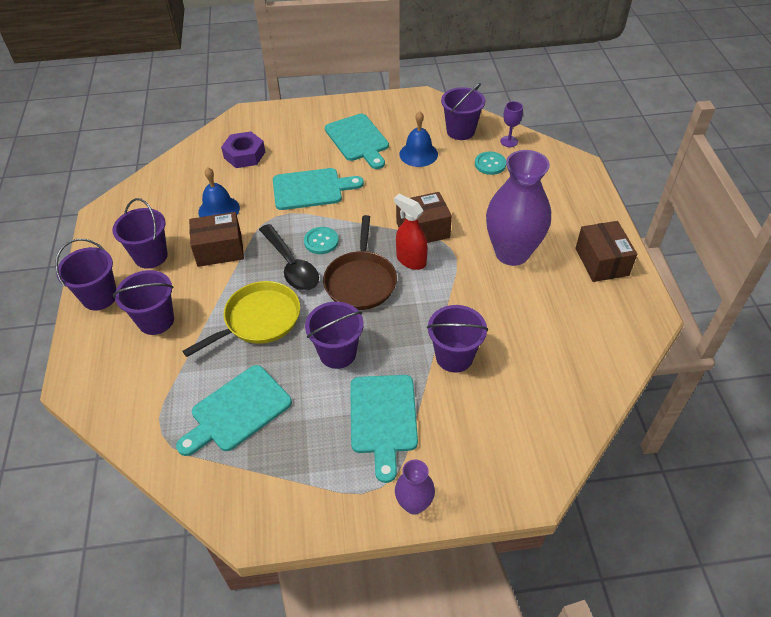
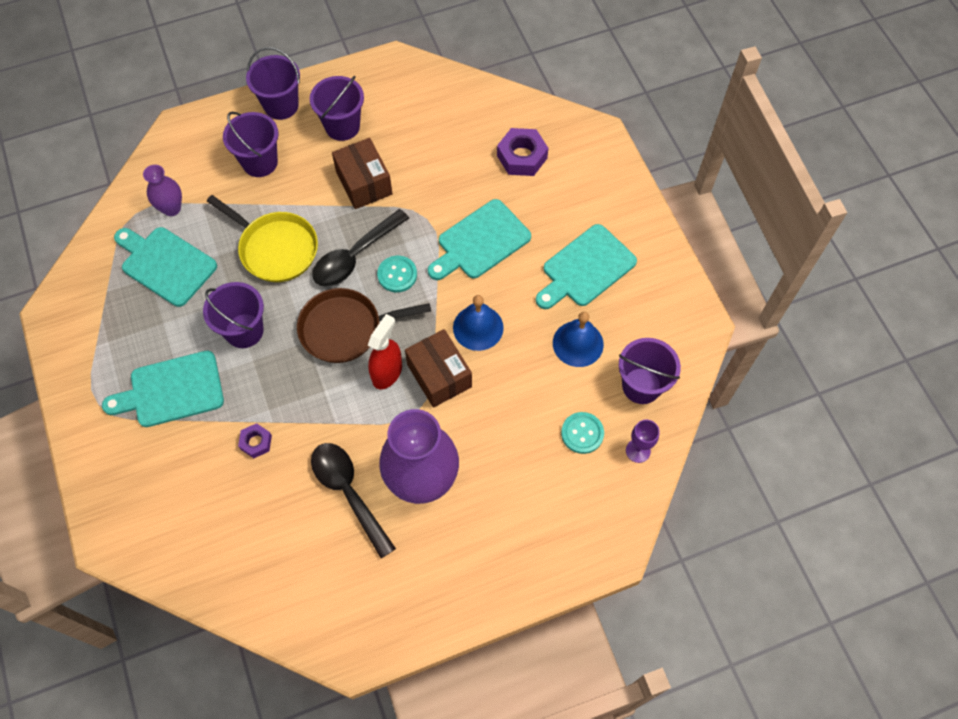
camera: 75 degrees right, 15 degrees up
blue bell [198,167,240,217] -> blue bell moved to [453,295,504,351]
turquoise cutting board [273,168,364,210] -> turquoise cutting board turned 75 degrees clockwise [428,199,531,280]
purple vase [395,460,435,515] -> purple vase moved to [143,165,182,216]
purple bucket [427,305,488,373] -> purple nut [238,423,272,458]
brown box [576,221,637,282] -> none
none -> black spoon [311,443,396,558]

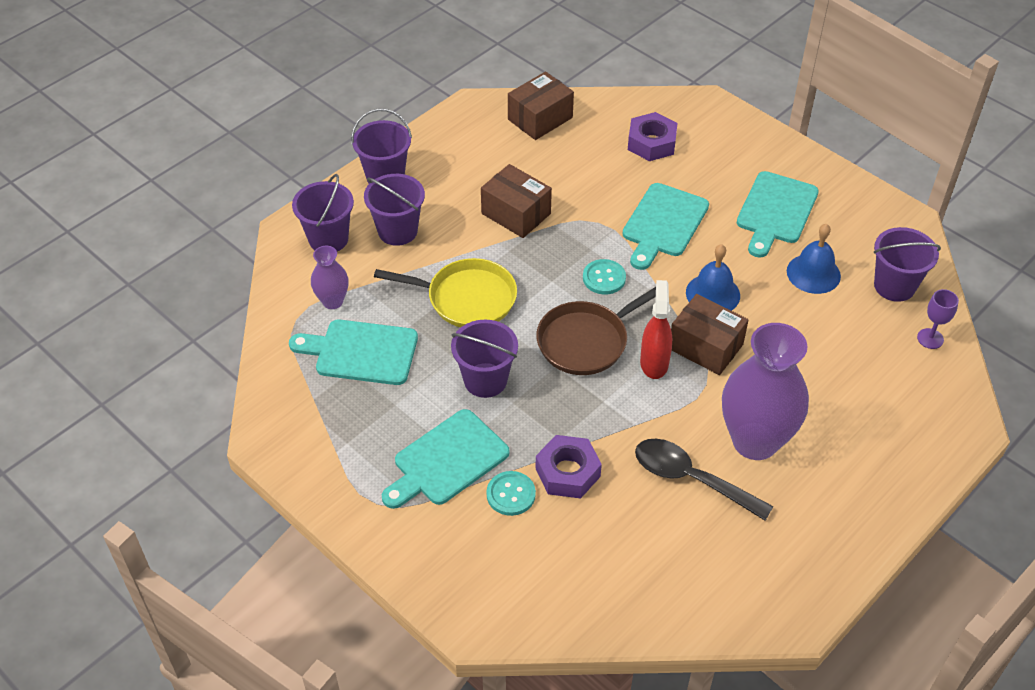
camera: 25 degrees left, 15 degrees down
purple nut [238,423,272,458] -> purple nut [535,435,602,499], size x1.74
purple bucket [310,76,364,141] -> purple bucket moved to [292,174,354,252]
black spoon [312,209,409,287] -> none
turquoise button [561,412,604,454] -> turquoise button moved to [486,471,536,516]
none -> brown box [508,72,574,140]

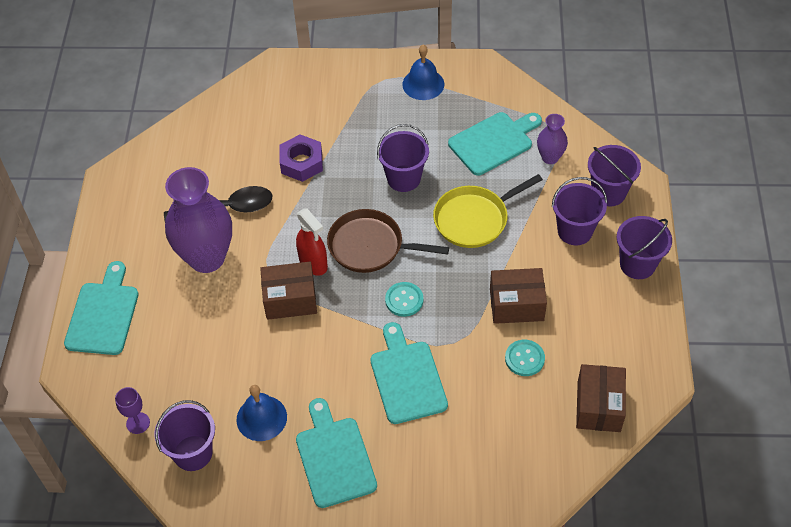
camera: 140 degrees right, 5 degrees up
turquoise cutting board [382,409,510,509] -> turquoise cutting board moved to [64,261,139,355]
turquoise button [486,471,536,516] -> turquoise button moved to [505,340,545,376]
brown pan [536,287,656,375] -> brown pan turned 90 degrees counterclockwise [327,209,449,273]
purple nut [628,112,678,161] -> none
blue bell [686,244,740,311] -> blue bell moved to [402,45,444,100]

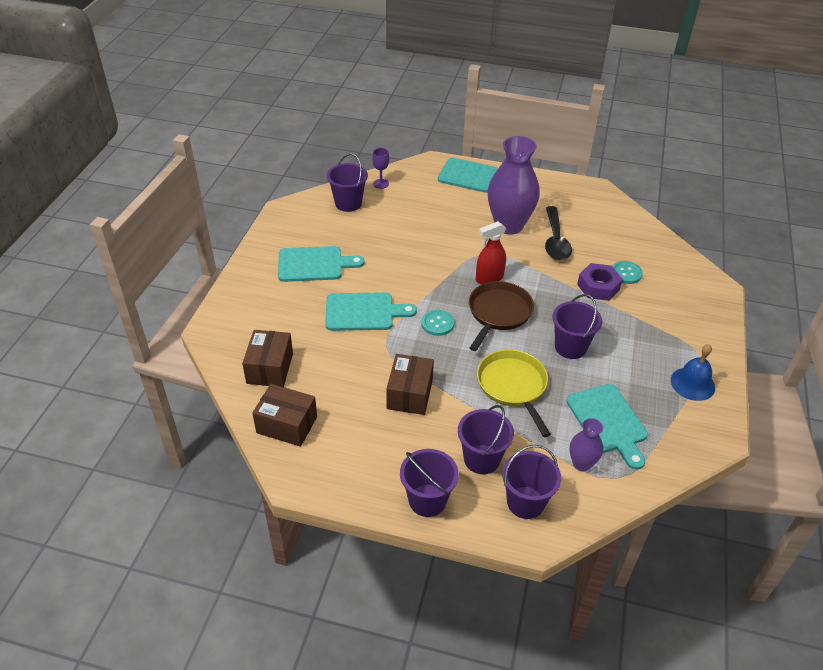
camera: 100 degrees right, 10 degrees down
blue bell [237,385,287,441] -> none
brown box [260,262,317,320] -> brown box moved to [242,330,293,387]
turquoise button [505,340,545,376] -> turquoise button moved to [613,261,643,284]

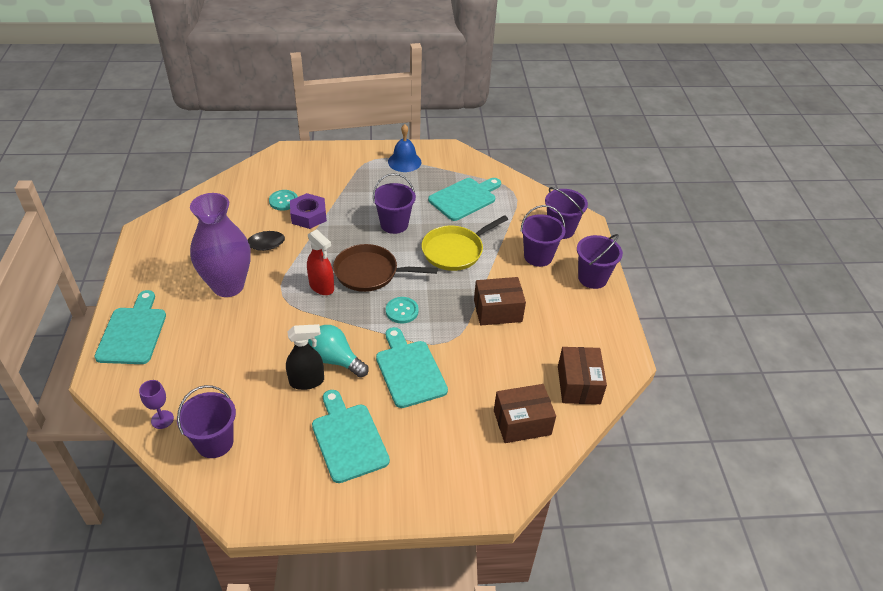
camera: 110 degrees left, 0 degrees up
purple vase [569,418,603,471] -> none
none -> black spray bottle [286,324,324,390]
none -> turquoise light bulb [308,325,369,377]

